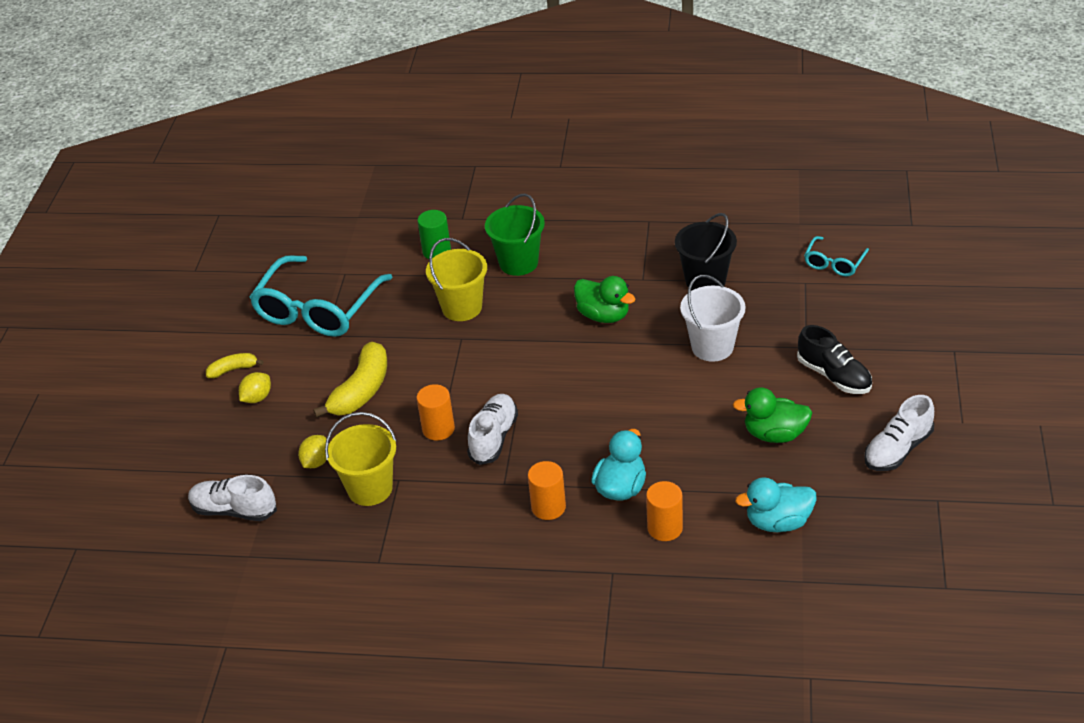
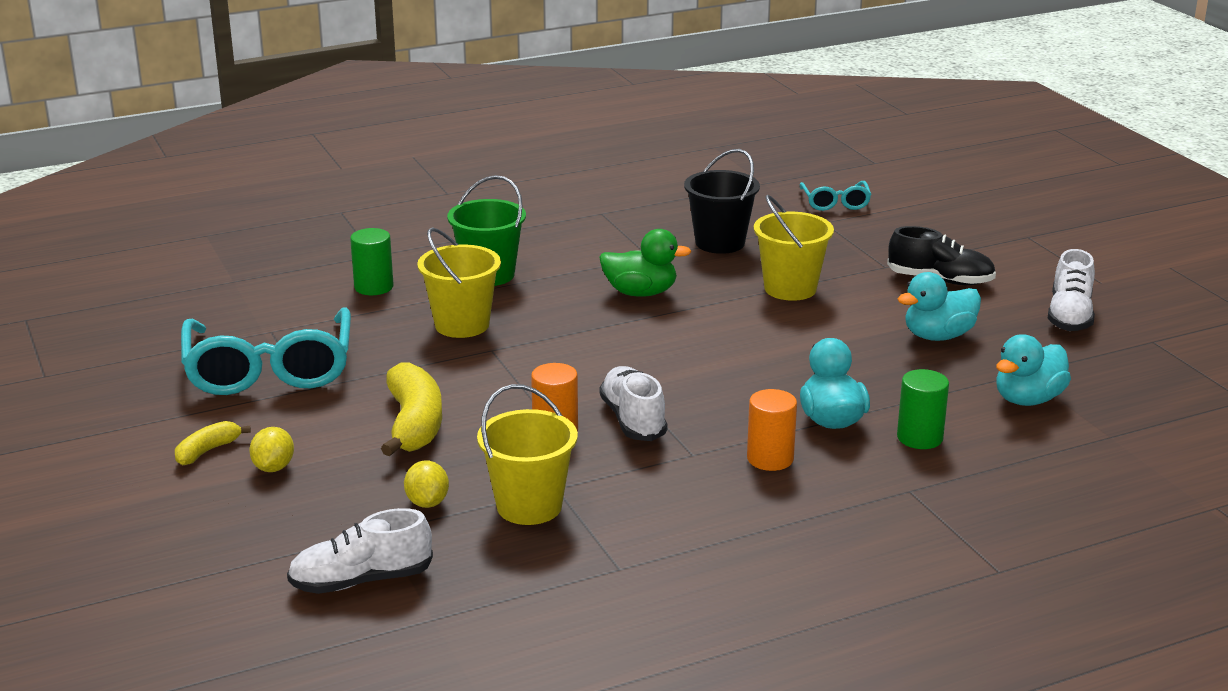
camera: 35 degrees left, 15 degrees down
orange cylinder [646,481,683,541] -> green cylinder [897,369,949,449]
white bucket [680,275,745,362] -> yellow bucket [754,195,834,301]
green duck [733,387,812,443] -> turquoise duck [898,272,981,341]

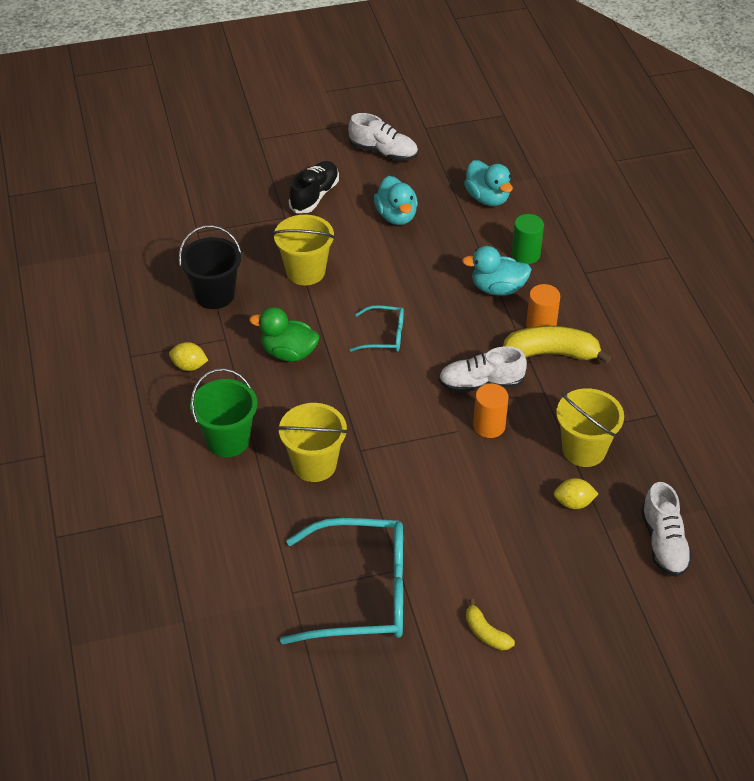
camera: 80 degrees left, 20 degrees up
yellow lemon [249,427,294,472] -> yellow lemon moved to [169,342,208,371]
green cylinder [350,228,394,295] -> none
yellow banana [381,362,442,457] -> yellow banana moved to [503,326,611,363]
green duck [599,229,692,297] -> green duck turned 90 degrees counterclockwise [250,307,319,362]
turquoise glasses [800,181,872,211] -> turquoise glasses moved to [349,305,404,352]

